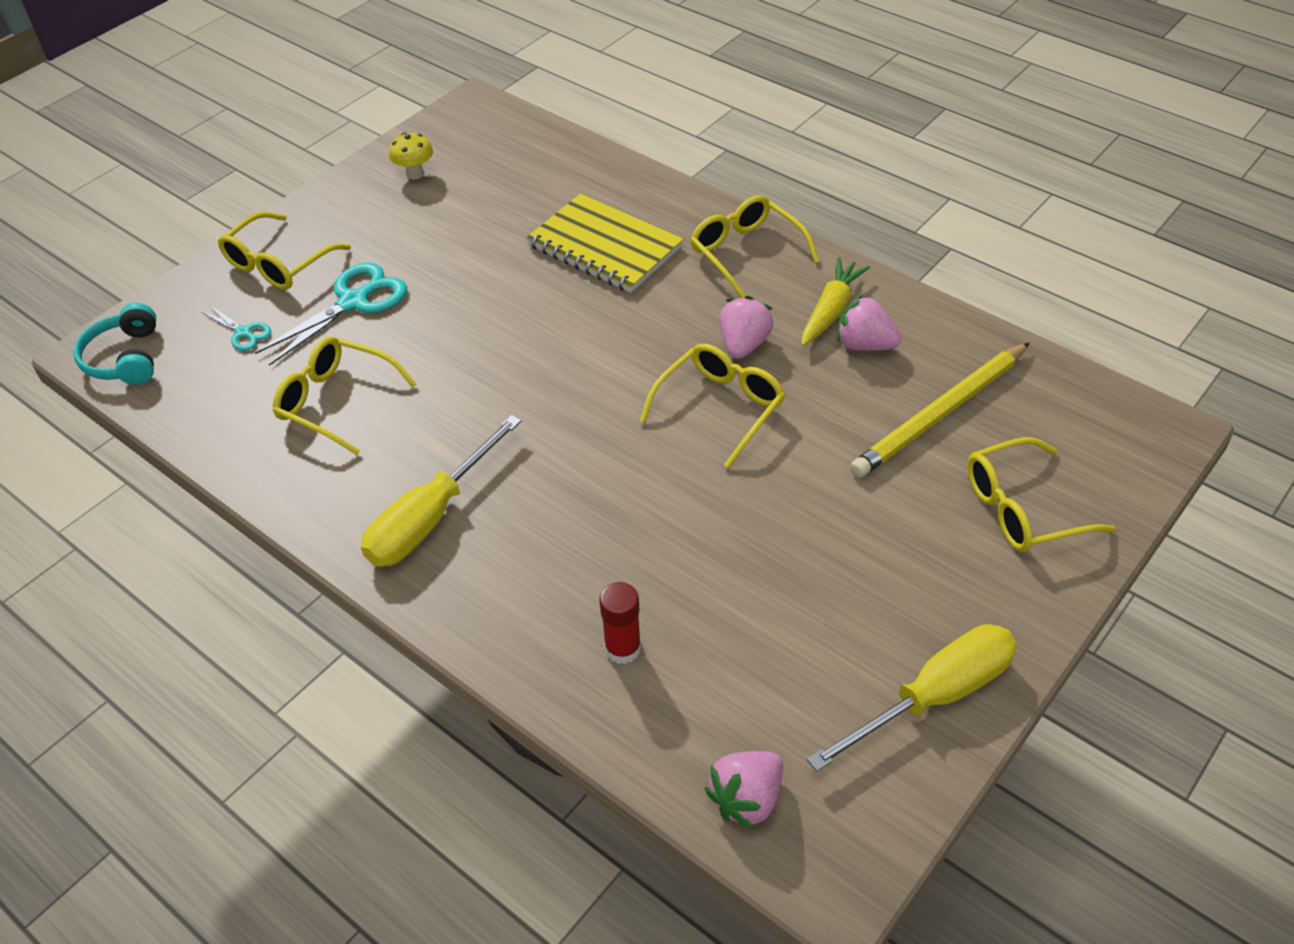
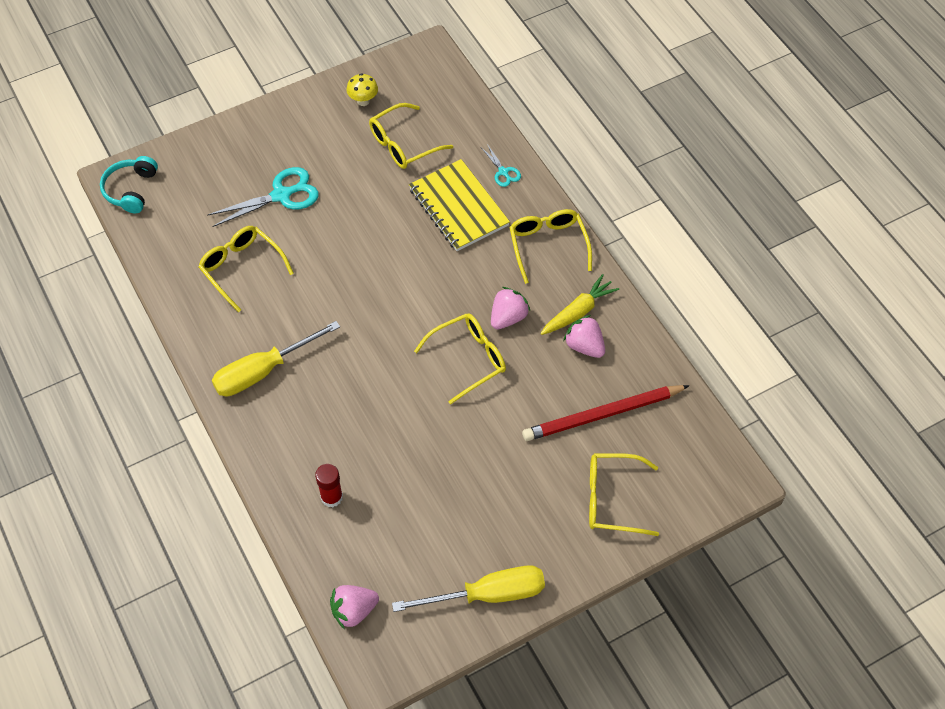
camera: 20 degrees right, 10 degrees up
turquoise scissors [201,305,271,351] -> turquoise scissors moved to [482,144,521,187]
yellow glasses [218,212,351,290] -> yellow glasses moved to [369,103,453,169]
yellow pencil [850,342,1030,478] -> red pencil [522,385,690,441]

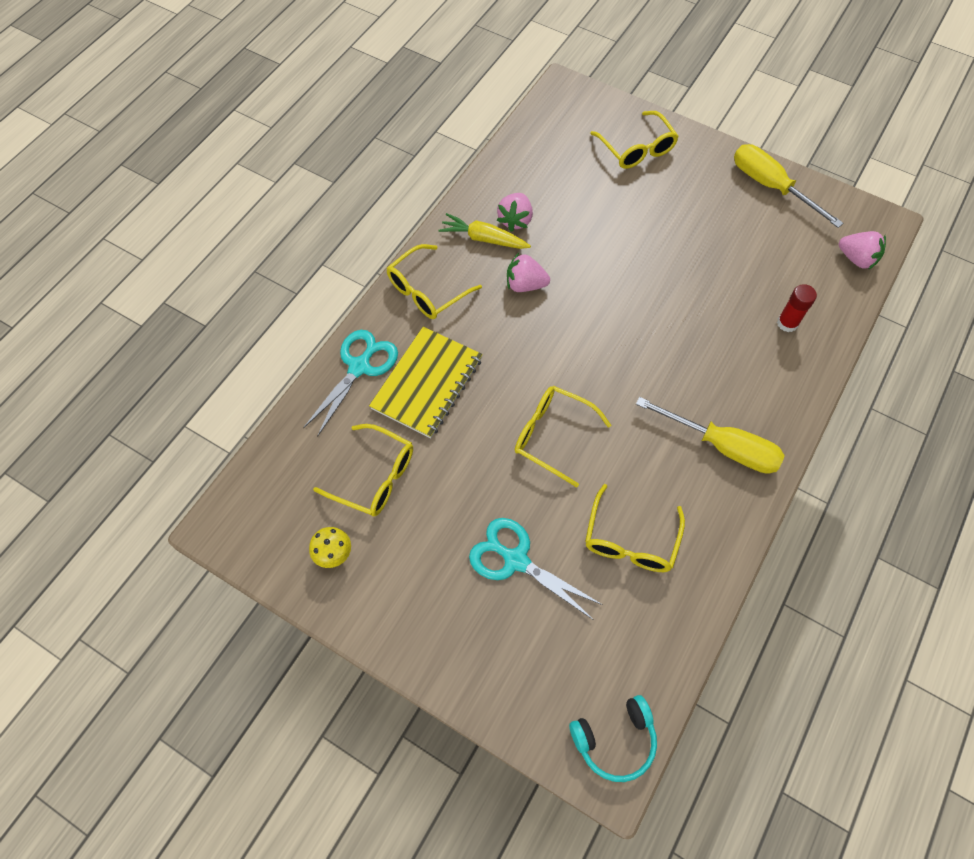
camera: 120 degrees left, 5 degrees up
yellow glasses [414,314,506,404] -> yellow glasses moved to [515,386,611,488]
turquoise scissors [482,144,521,187] -> turquoise scissors [303,330,398,437], size x1.93
red pencil [522,385,690,441] -> none

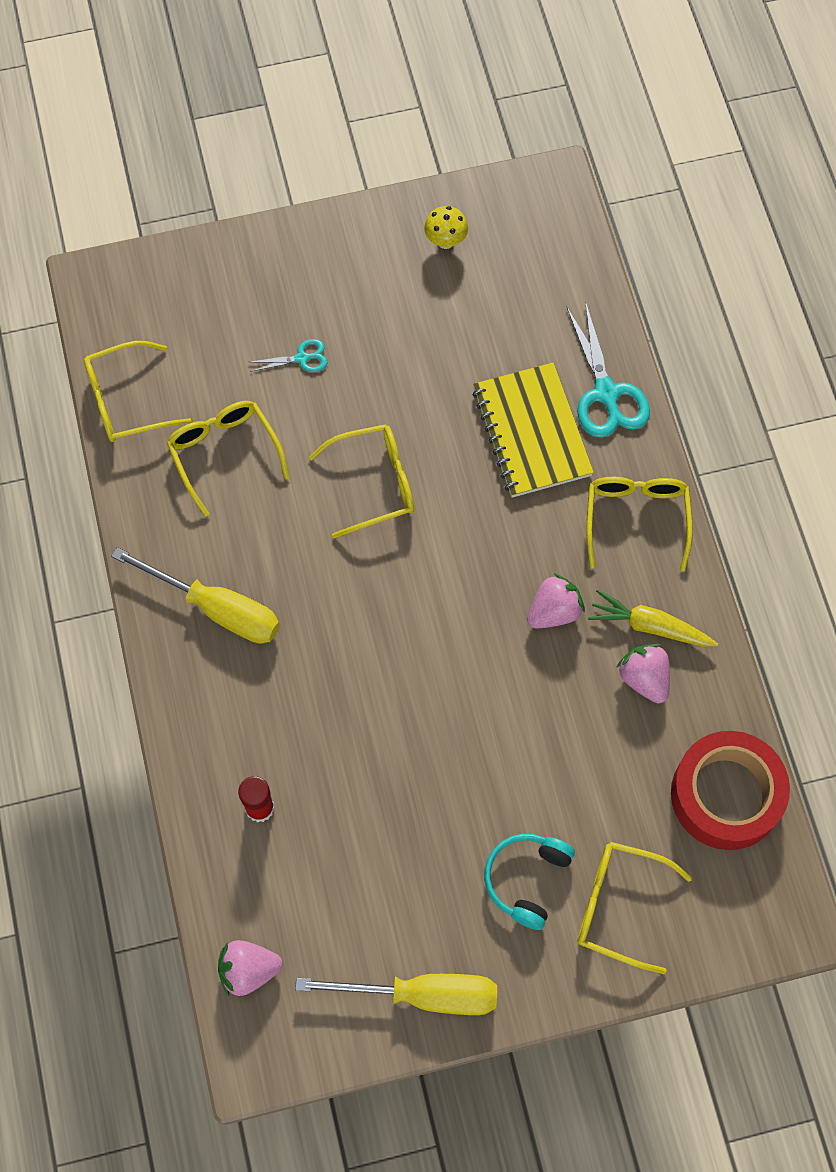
camera: 135 degrees right, 5 degrees up
yellow glasses [313,424,413,517] -> yellow glasses moved to [84,341,192,442]
yellow carrot [439,213,531,249] -> yellow carrot turned 135 degrees counterclockwise [588,589,718,647]
turquoise scissors [469,518,603,620] -> turquoise scissors [250,339,328,372], size x0.52
turquoise headphones [569,695,657,782] -> turquoise headphones moved to [484,834,575,930]
yellow screwdriver [636,397,784,474] -> yellow screwdriver turned 135 degrees counterclockwise [111,547,280,644]
none -> red tape [671,731,790,850]

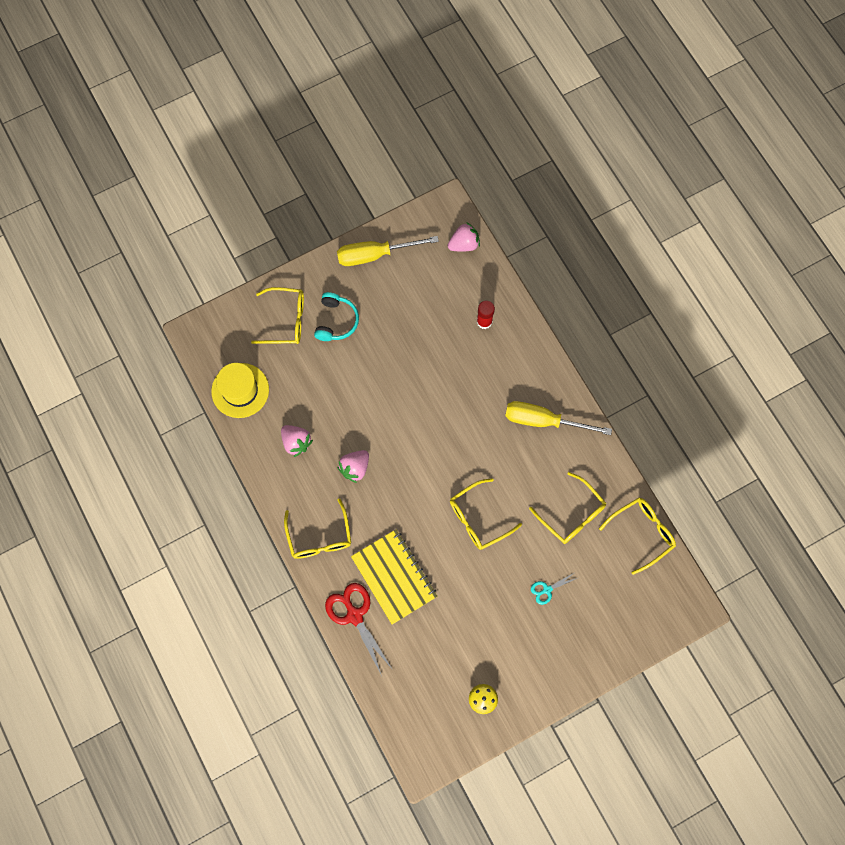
camera: 165 degrees right, 5 degrees up
turquoise scissors [567,301,650,438] -> red scissors [325,583,393,676]
yellow carrot [588,589,718,647] -> none
red tape [671,731,790,850] -> yellow hat [211,363,269,418]

